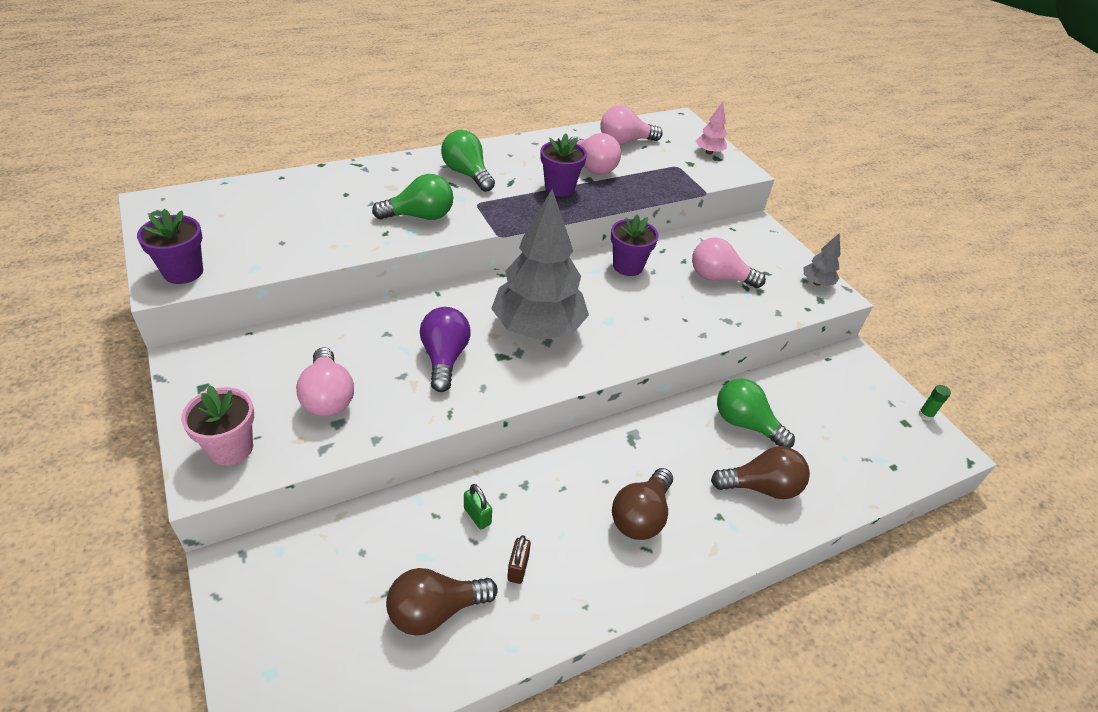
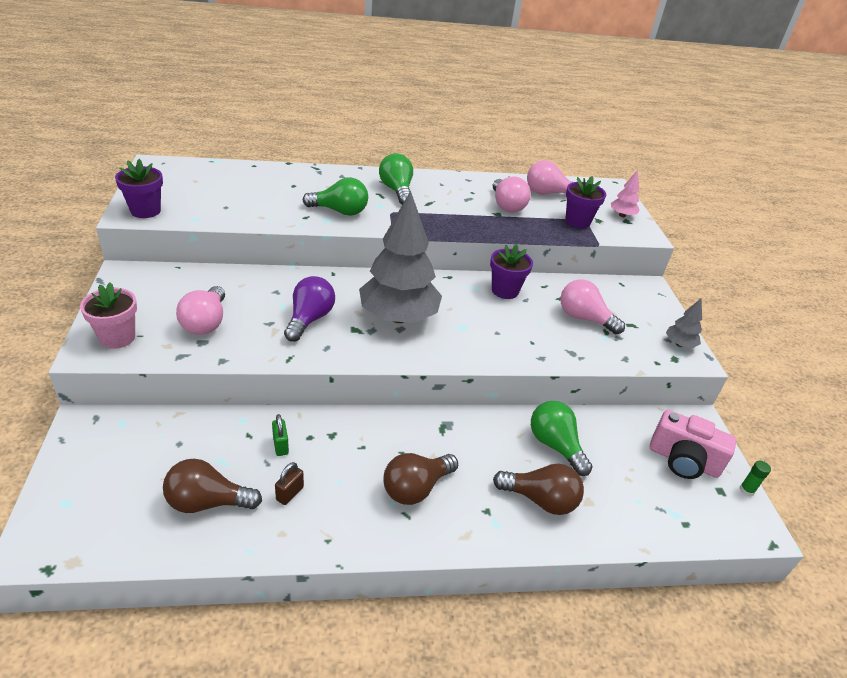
camera: 20 degrees right, 5 degrees down
purple flower pot [541,133,587,196] -> purple flower pot moved to [565,176,606,228]
none -> pink camera [650,410,736,479]

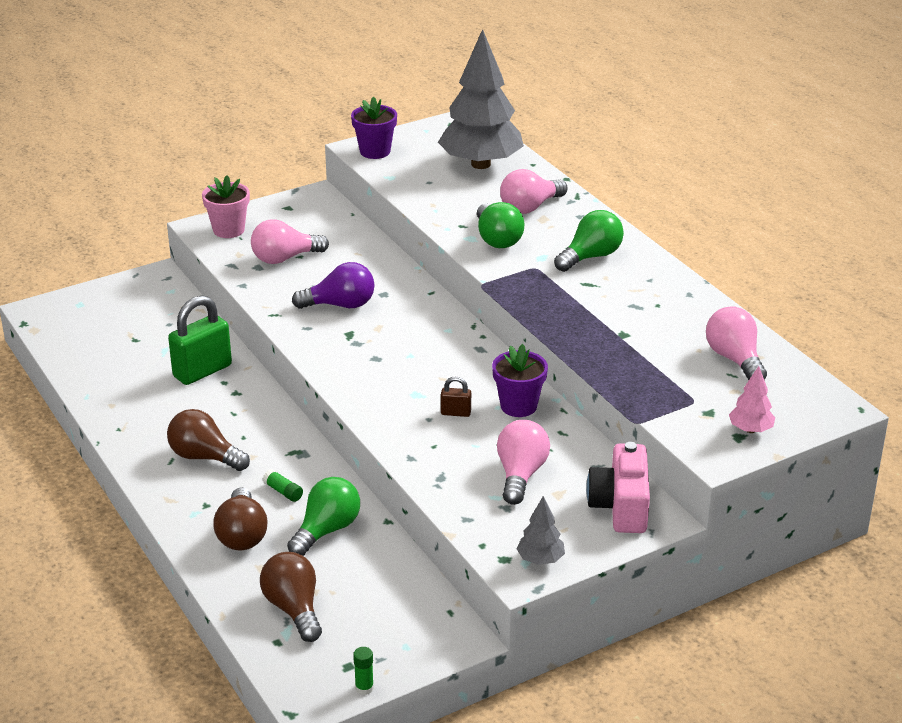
camera: 70 degrees right, 5 degrees down
brown light bulb [163,459,262,513] -> brown light bulb moved to [260,552,322,642]
green padlock [272,414,289,456] -> green padlock [168,295,232,385], size x2.14
brown padlock [275,462,304,505] -> brown padlock moved to [441,377,471,417]
grey tree [359,191,442,323] -> grey tree moved to [438,29,524,169]
pink light bulb [492,177,531,213] -> pink light bulb moved to [500,169,568,214]
purple flower pot [565,176,606,228] -> none
pink camera [650,410,736,479] -> pink camera moved to [586,442,650,533]
none -> green glue stick [263,469,303,502]

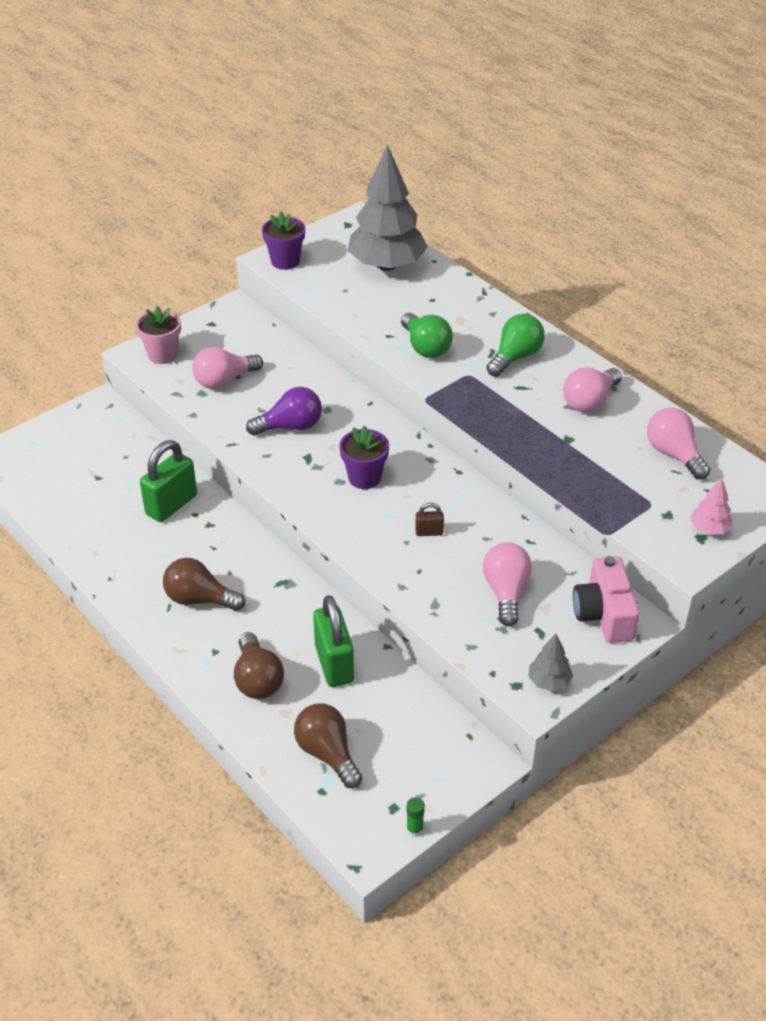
camera: 10 degrees left, 10 degrees up
green glue stick [263,469,303,502] -> none
green light bulb [287,477,360,556] -> green padlock [313,595,354,687]
purple flower pot [492,344,548,417] -> purple flower pot moved to [339,425,389,489]
pink light bulb [500,169,568,214] -> pink light bulb moved to [563,367,622,412]

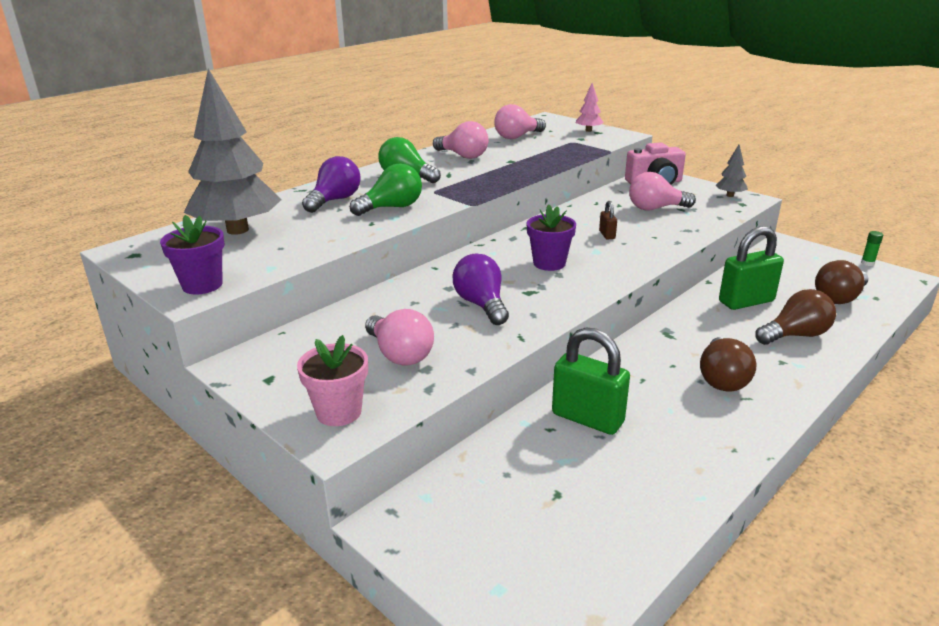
camera: 95 degrees left, 15 degrees down
none -> purple light bulb [302,156,360,213]

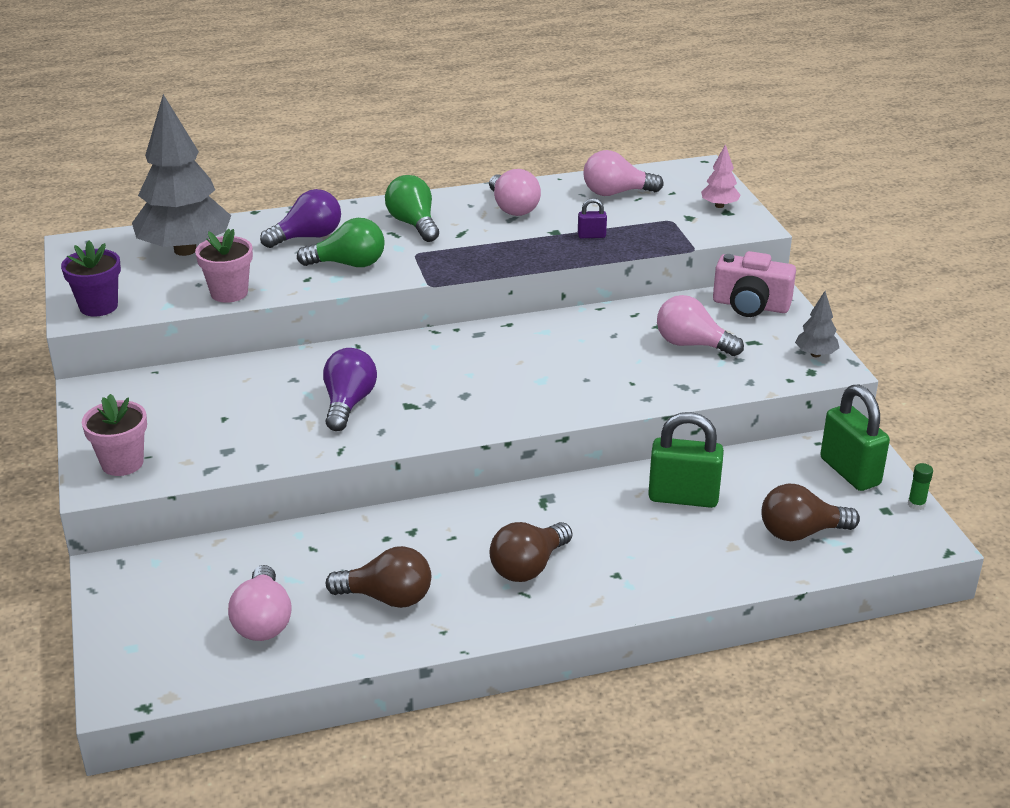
camera: 30 degrees right, 5 degrees up
pink light bulb [365,309,434,366] -> pink light bulb moved to [228,565,292,641]
purple flower pot [526,205,576,271] -> none
green padlock [552,327,630,435] -> green padlock moved to [820,384,890,491]
brown padlock [599,201,617,240] -> none
brown light bulb [755,289,836,345] -> brown light bulb moved to [326,546,431,608]
none -> pink flower pot [195,229,253,303]
none -> purple padlock [578,198,607,238]

